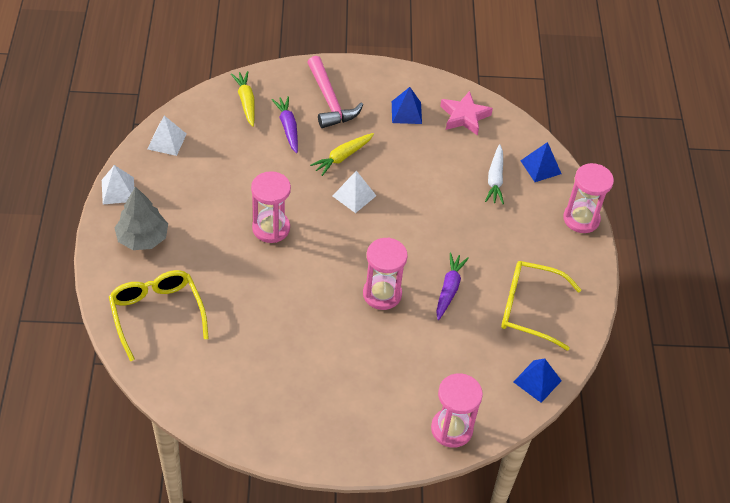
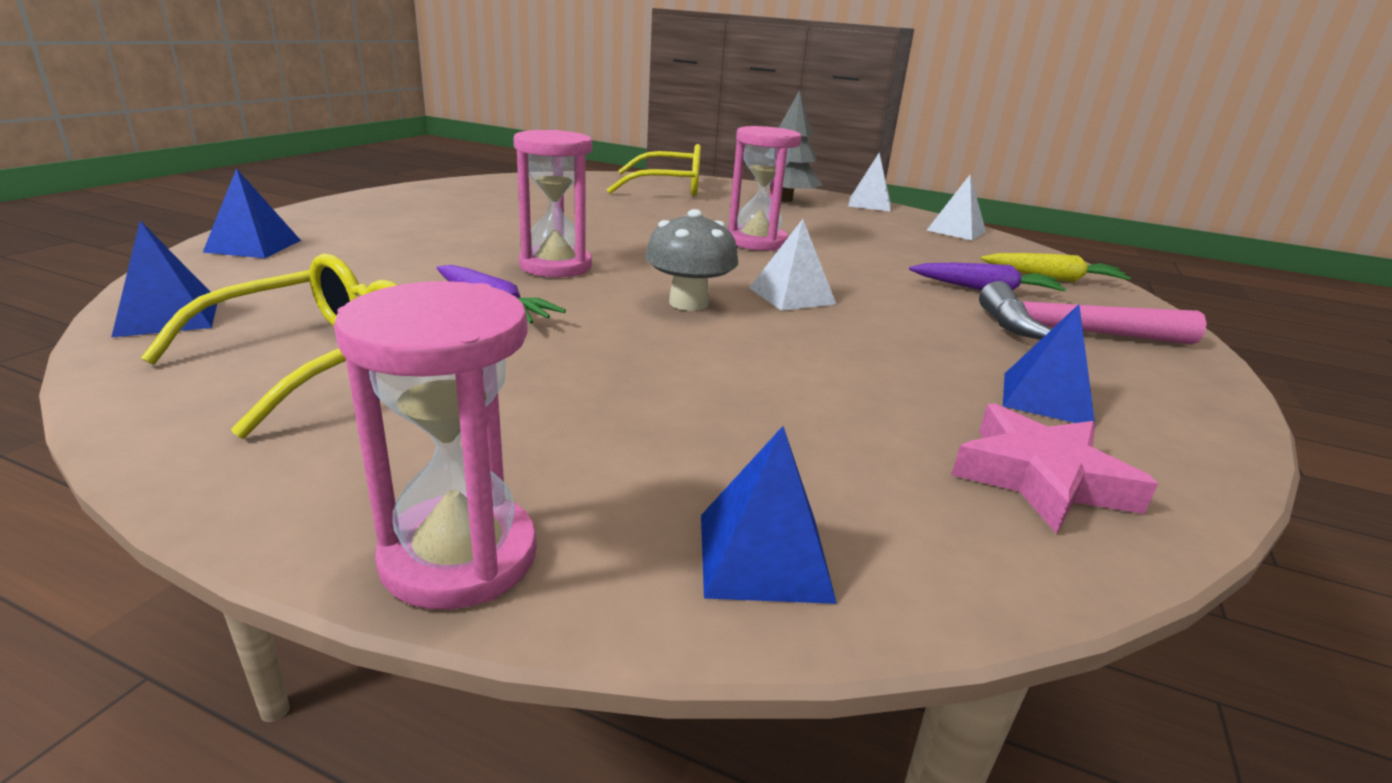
camera: 115 degrees right, 25 degrees down
yellow carrot [310,133,374,176] -> none
pink hourglass [431,373,483,448] -> blue pyramid [202,168,301,258]
white carrot [485,144,504,204] -> none
none -> grey mushroom [645,209,738,311]

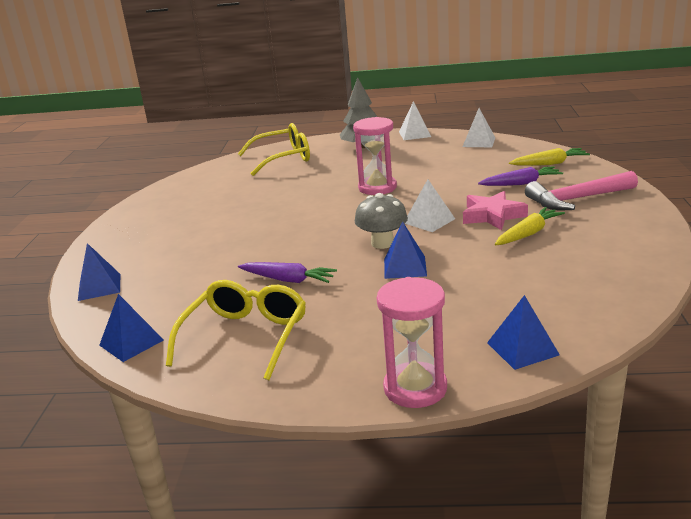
camera: 15 degrees left, 0 degrees up
pink hourglass [514,130,592,277] -> none
pink star [952,403,1158,534] -> pink star moved to [463,191,528,230]
blue pyramid [1003,304,1096,428] -> blue pyramid moved to [384,221,427,279]
none -> yellow carrot [495,207,565,245]

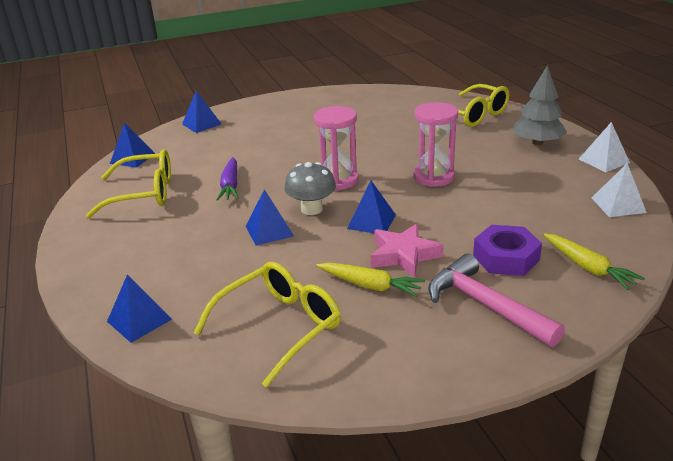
camera: 65 degrees right, 5 degrees up
pink hourglass [377,277,447,408] -> pink hourglass moved to [314,106,359,190]
white pyramid [405,179,455,232] -> blue pyramid [347,181,396,233]
purple carrot [478,166,563,186] -> purple nut [473,225,542,276]
none -> yellow glasses [194,262,341,388]

